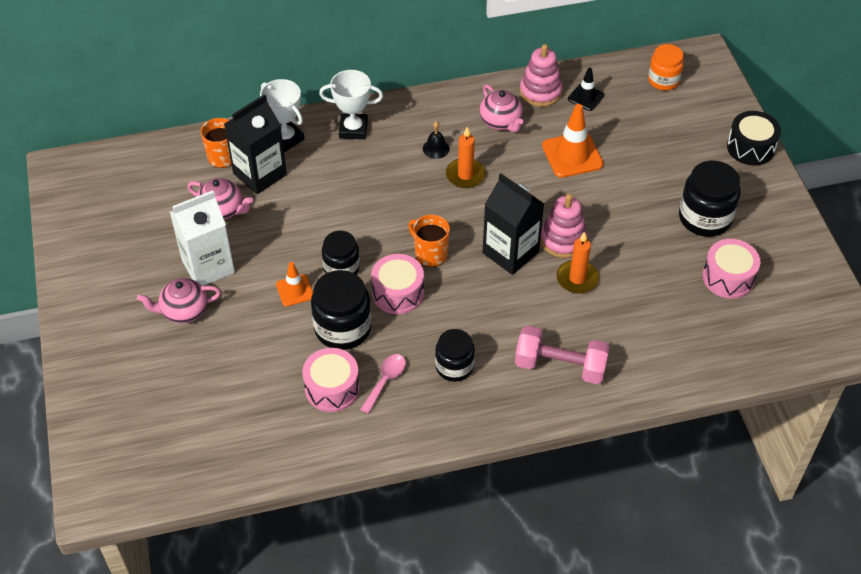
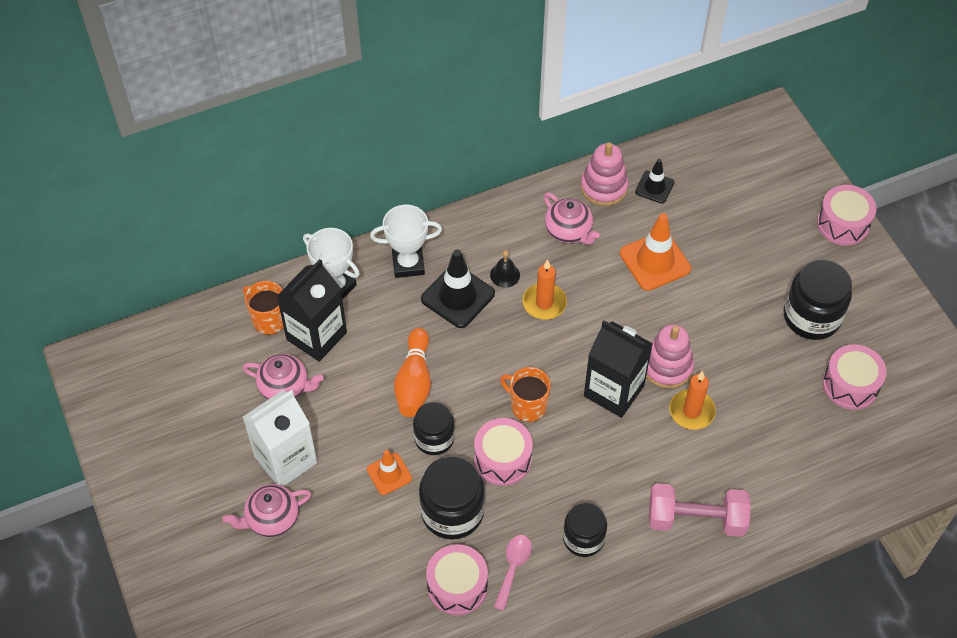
camera: 10 degrees left, 5 degrees up
orange jar [648,44,684,90] -> none
black drum [727,111,781,165] -> pink drum [817,185,876,245]
none -> orange bowling pin [394,328,431,417]
none -> black traffic cone [421,249,495,328]

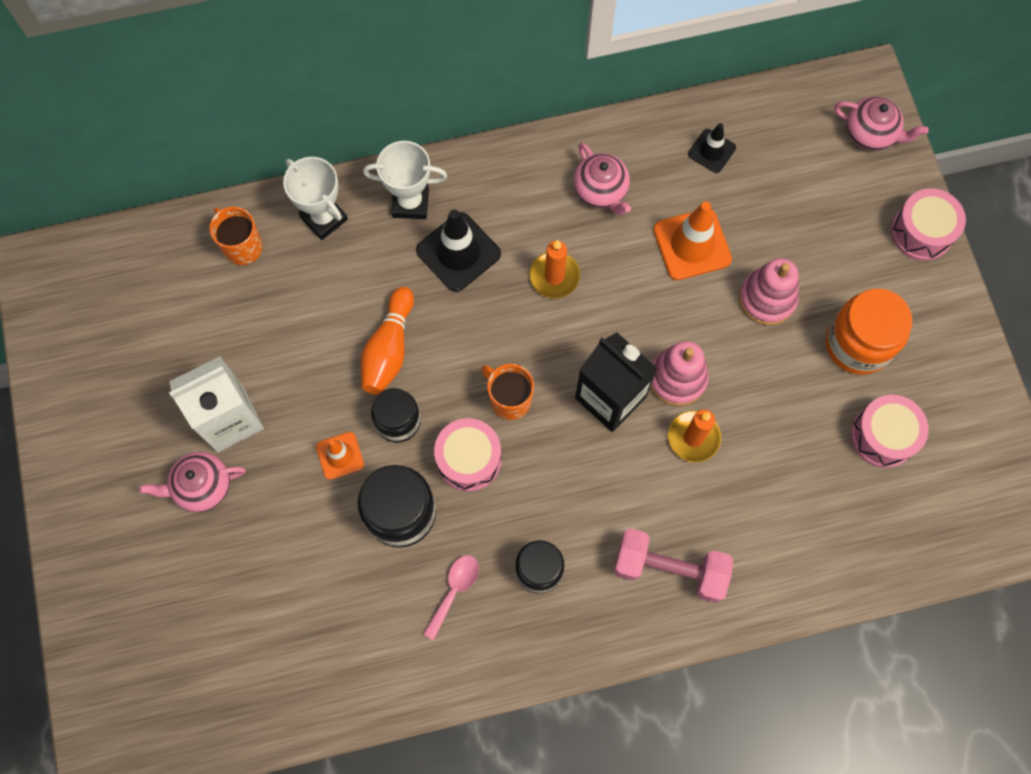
camera: 10 degrees right, 15 degrees up
pink teapot [243,354,324,400] -> pink teapot moved to [834,96,929,151]
black carton [277,259,347,362] -> none
pink drum [426,544,488,616] -> none
black bell [490,250,520,288] -> none
pink stacking toy [581,142,628,206] -> pink stacking toy moved to [739,258,799,325]
black jar [783,260,852,340] -> orange jar [826,289,912,375]

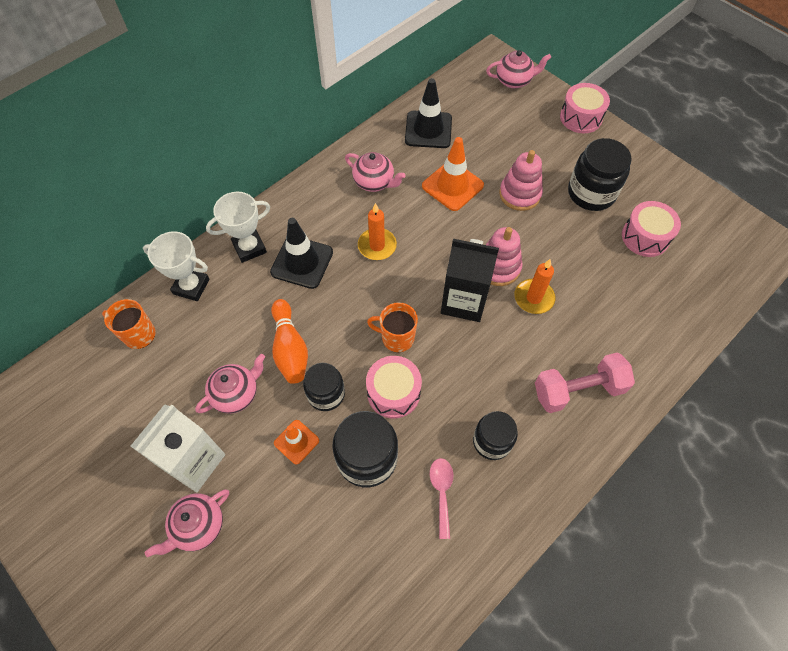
camera: 30 degrees left, 10 degrees down
black traffic cone [688,123,736,173] -> black traffic cone [405,78,452,148], size x1.70
orange jar [826,289,912,375] -> black jar [568,138,632,211]
none -> pink teapot [195,354,265,414]

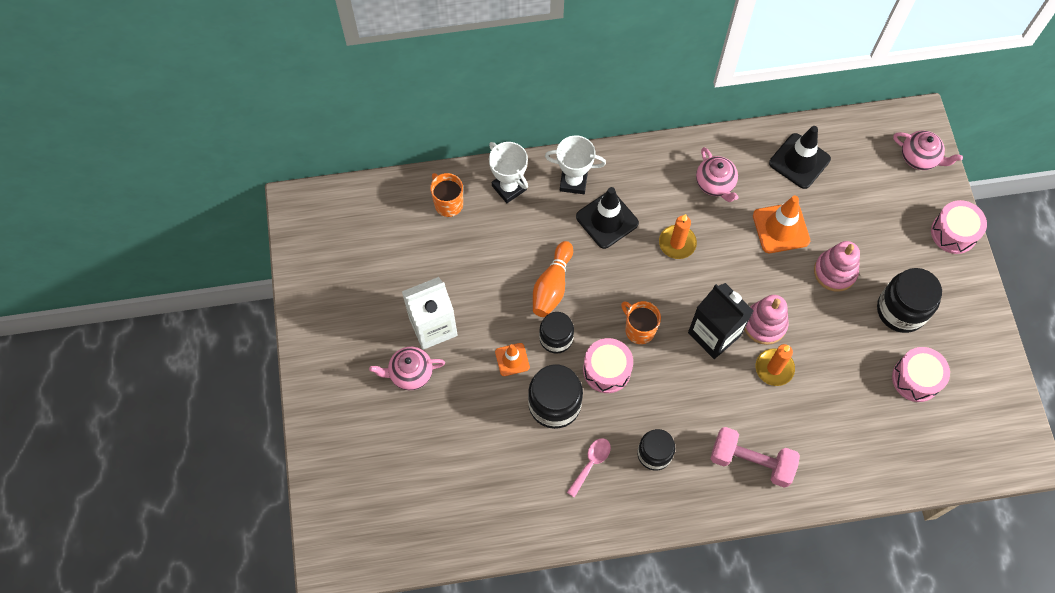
camera: 35 degrees right, 5 degrees up
pink teapot [195,354,265,414] -> none

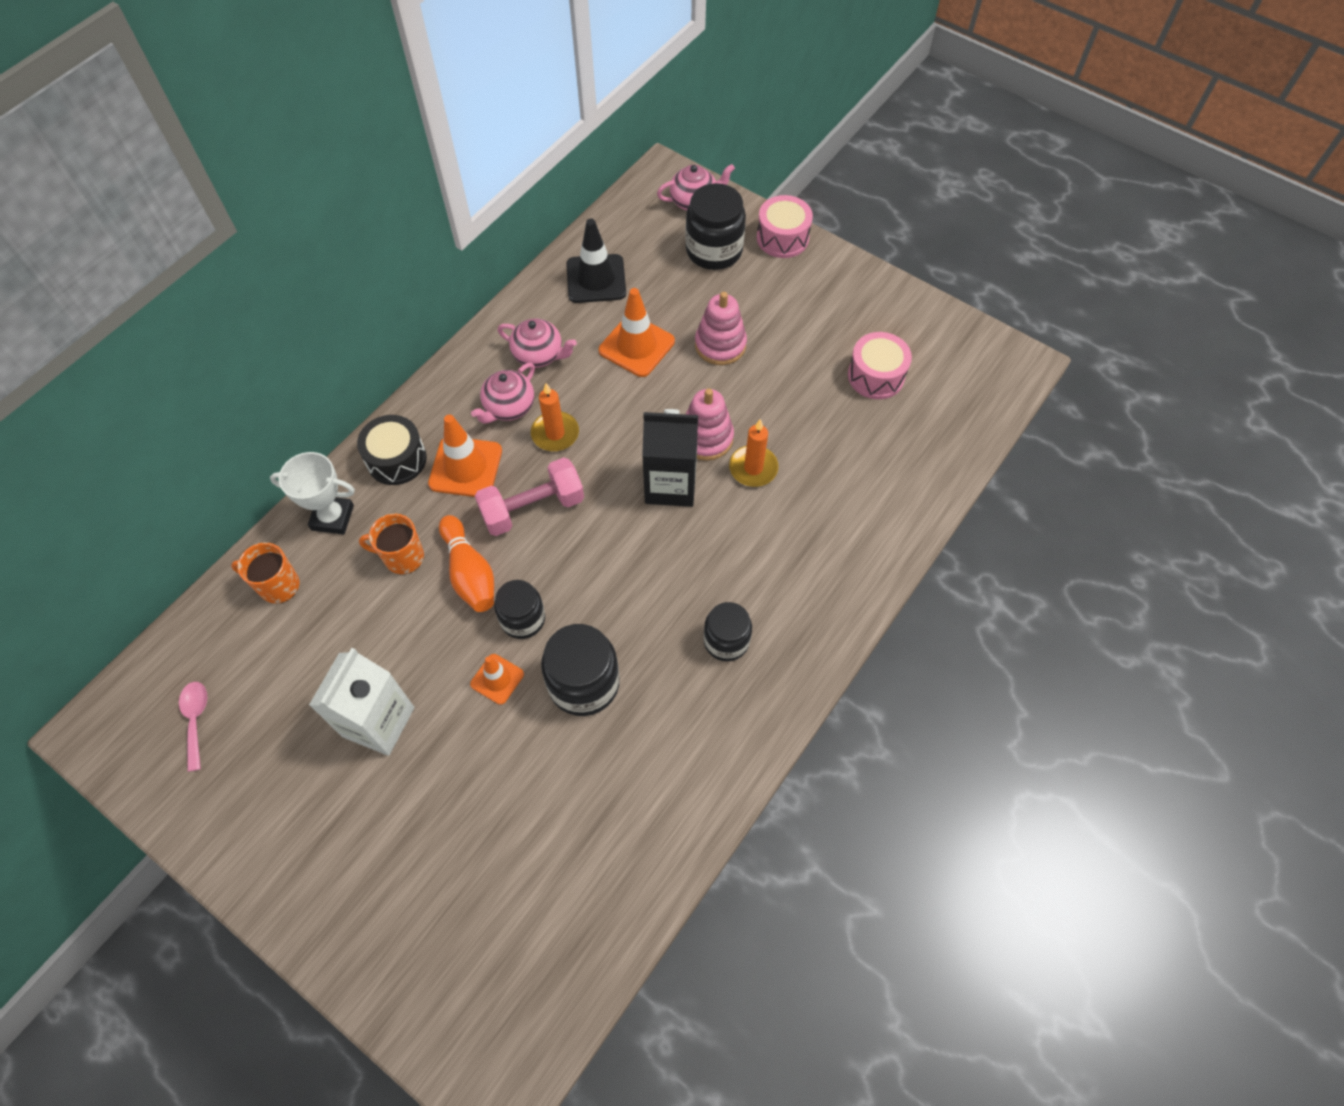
camera: 45 degrees left, 5 degrees down
pink teapot [369,347,445,390] -> pink teapot moved to [471,363,535,424]
white trophy [545,135,606,194] -> black drum [357,415,427,485]
pink spoon [567,438,611,498] -> pink spoon moved to [179,682,207,772]
black traffic cone [576,187,639,249] -> orange traffic cone [428,415,502,497]
pink drum [583,338,633,393] -> none
orange mug [621,301,661,344] -> orange mug moved to [359,514,424,574]
pink dumbbell [710,427,800,488] -> pink dumbbell moved to [475,458,584,536]
black jar [877,268,942,333] -> black jar moved to [685,183,746,270]

